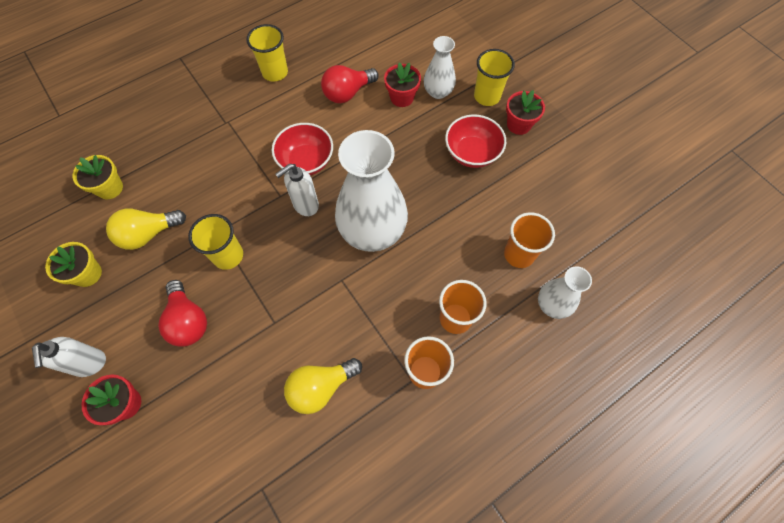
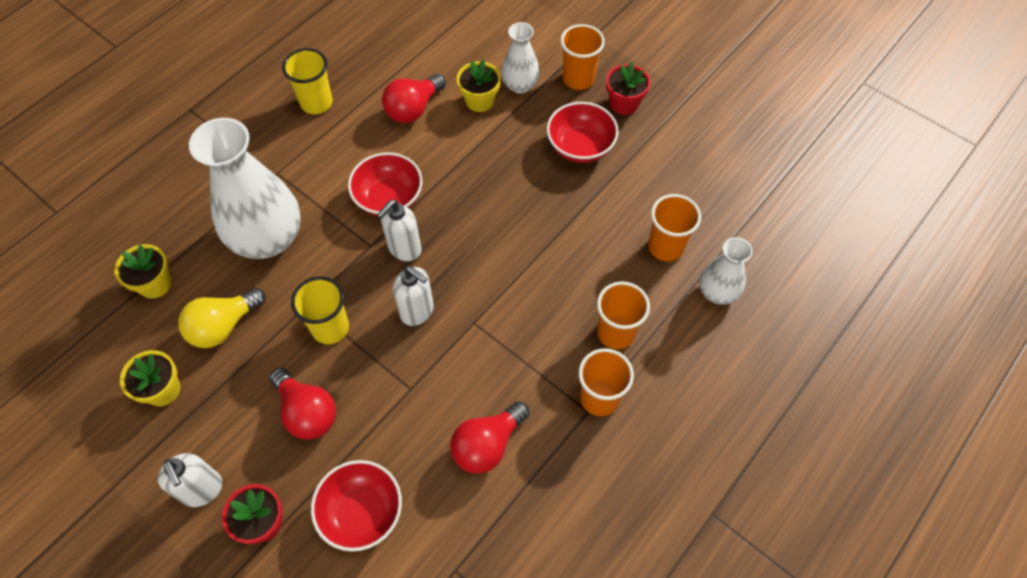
camera: 15 degrees left, 5 degrees down
yellow light bulb [284,358,362,414] -> red light bulb [450,401,529,474]
white vase [335,130,408,252] -> white vase moved to [189,118,301,259]
red flower pot [384,62,421,107] -> yellow flower pot [457,59,501,112]
yellow cup [474,49,515,106] -> orange cup [560,24,605,90]
none -> red bowl [311,460,402,552]
none -> white soap dispenser [393,266,434,326]

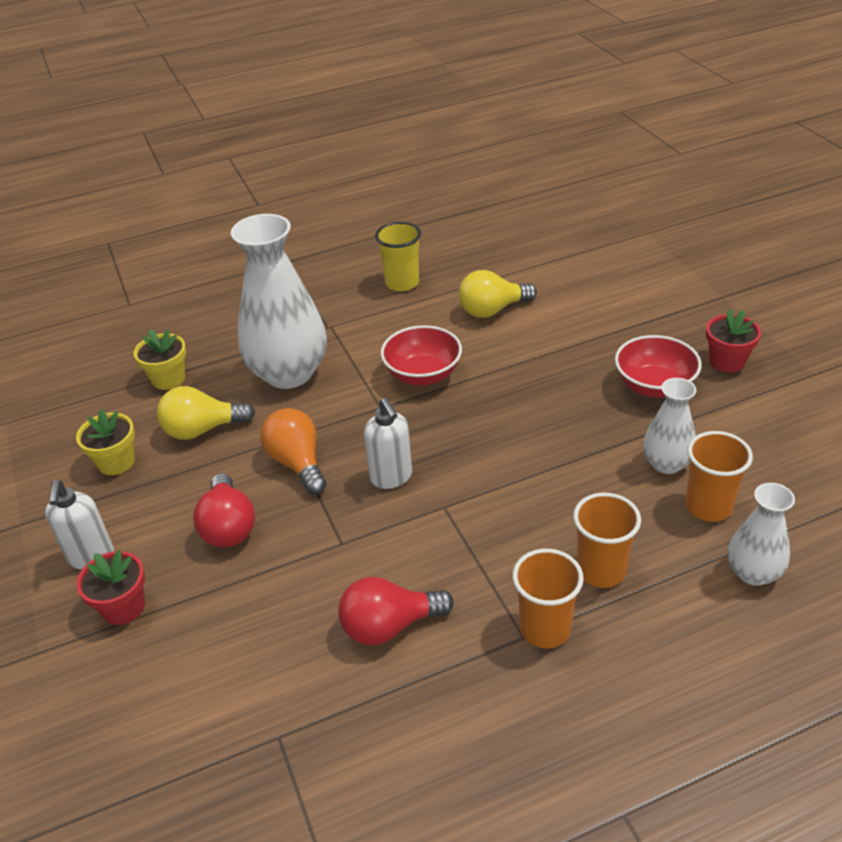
camera: 30 degrees right, 20 degrees down
yellow cup [291,276,349,344] -> orange light bulb [260,408,327,494]
red bowl [311,460,402,552] -> none
white soap dispenser [377,200,422,261] -> none
red light bulb [382,74,446,123] -> yellow light bulb [459,270,537,318]
yellow flower pot [457,59,501,112] -> none
white vase [501,22,540,94] -> white vase moved to [643,378,696,474]
orange cup [560,24,605,90] -> none

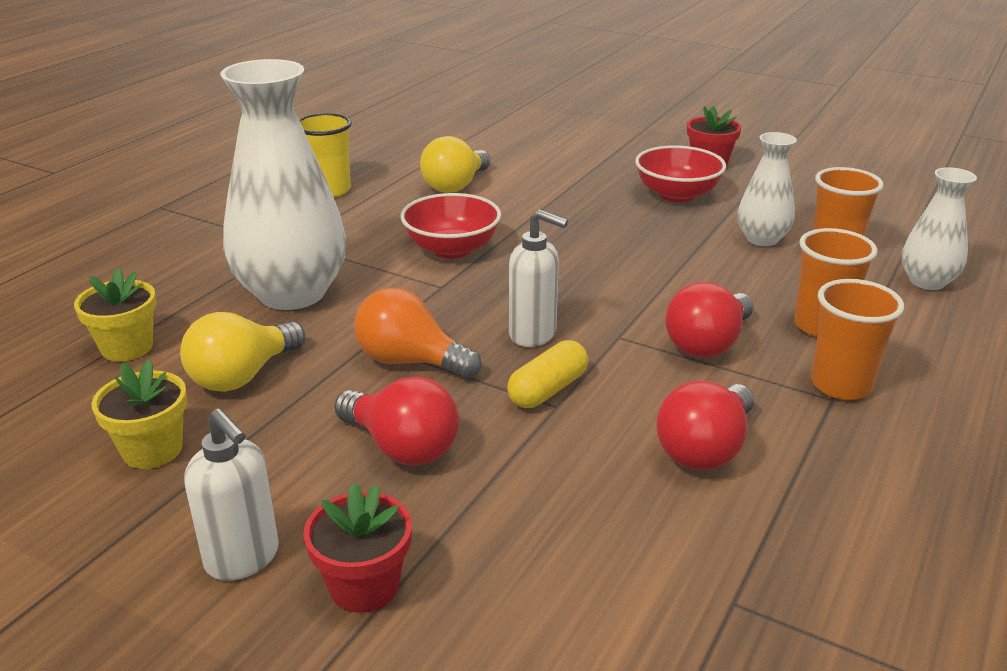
camera: 40 degrees left, 10 degrees down
none -> yellow capsule [507,340,588,408]
none -> red light bulb [665,282,754,358]

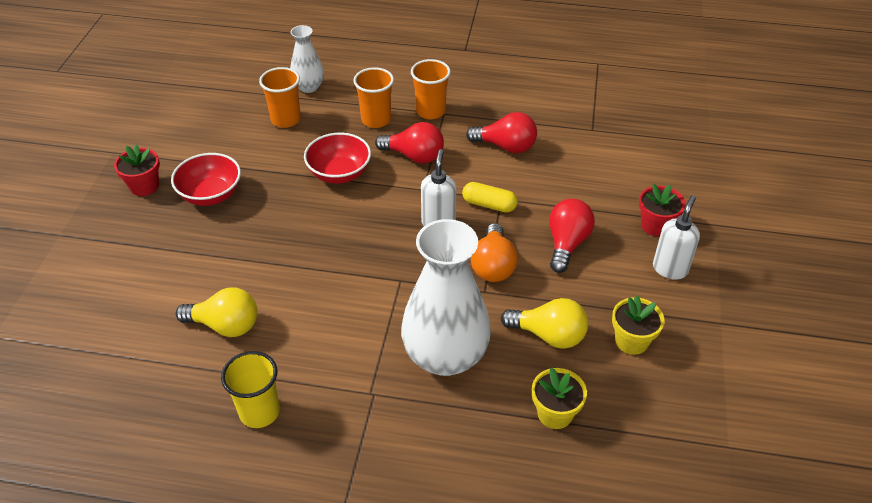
camera: 110 degrees left, 15 degrees up
red bowl [400,193,501,259] -> red bowl moved to [304,133,371,184]
white vase [738,132,797,246] -> none

